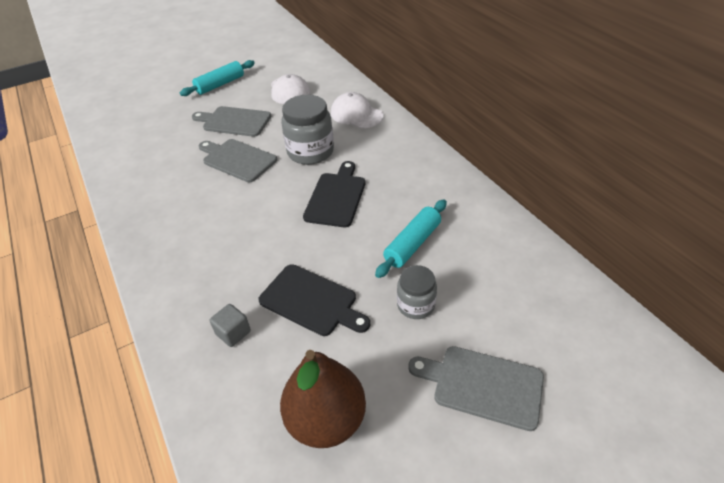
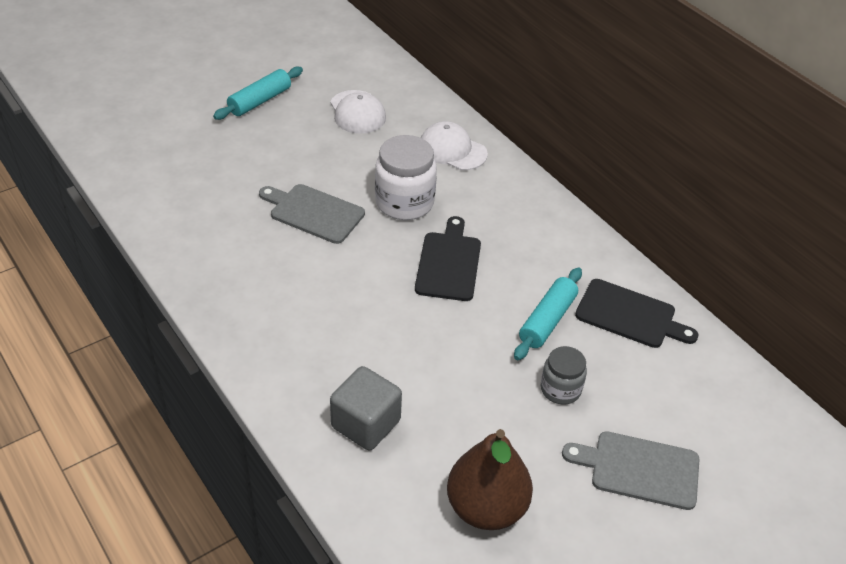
camera: 10 degrees left, 0 degrees up
grey cutting board [192,106,271,137] -> none
grey cube [210,304,251,347] -> grey cube [330,366,402,450], size x1.77
black cutting board [258,264,370,336] -> black cutting board moved to [575,279,698,348]
grey jar [281,95,334,165] -> white jar [375,135,437,220]

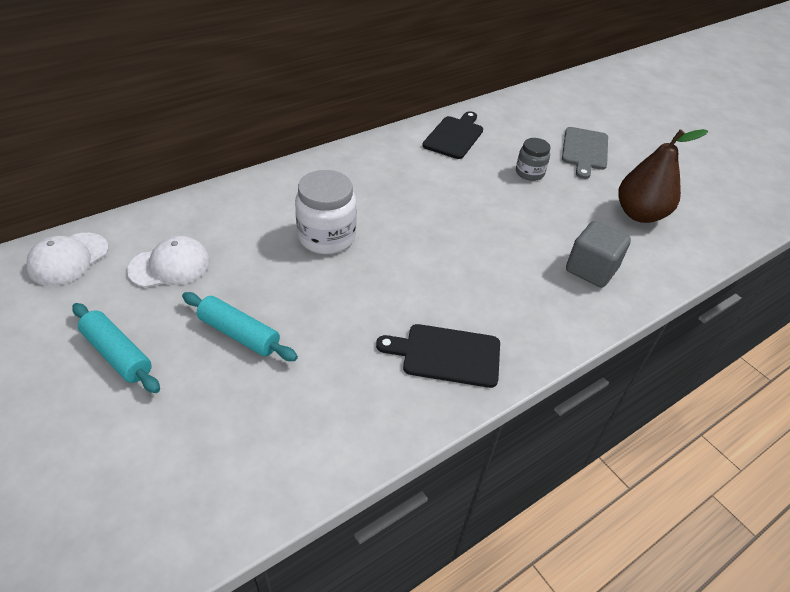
camera: 90 degrees left, 0 degrees up
grey cutting board [259,184,365,244] -> none
black cutting board [415,216,481,301] -> black cutting board moved to [376,324,500,388]
white cap [421,121,488,170] -> white cap moved to [26,233,109,286]
turquoise rolling pin [514,267,582,360] -> turquoise rolling pin moved to [182,292,298,361]

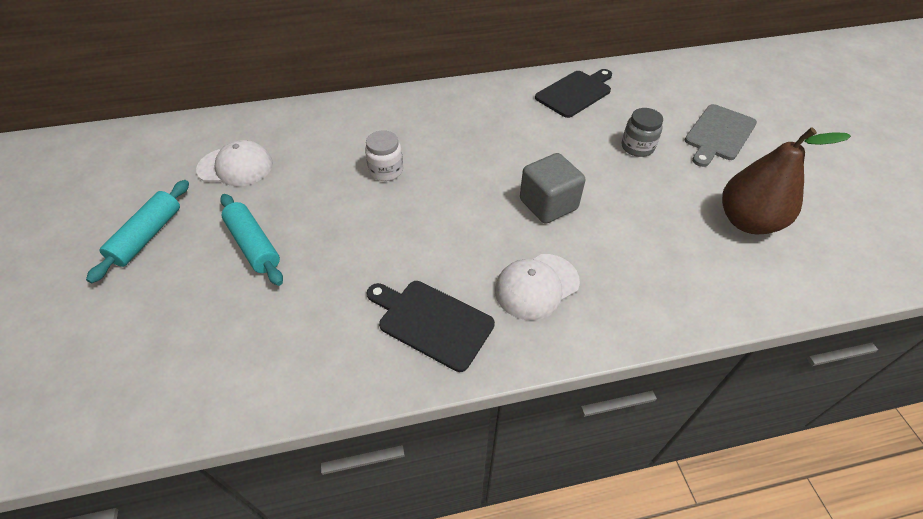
camera: 25 degrees right, 5 degrees up
white cap [26,233,109,286] -> white cap moved to [495,254,580,320]
turquoise rolling pin [72,303,160,393] -> turquoise rolling pin turned 45 degrees clockwise [86,180,189,283]
white jar [295,170,357,254] -> white jar [365,130,403,181], size x0.59
grey cube [566,221,631,288] -> grey cube moved to [520,153,585,224]

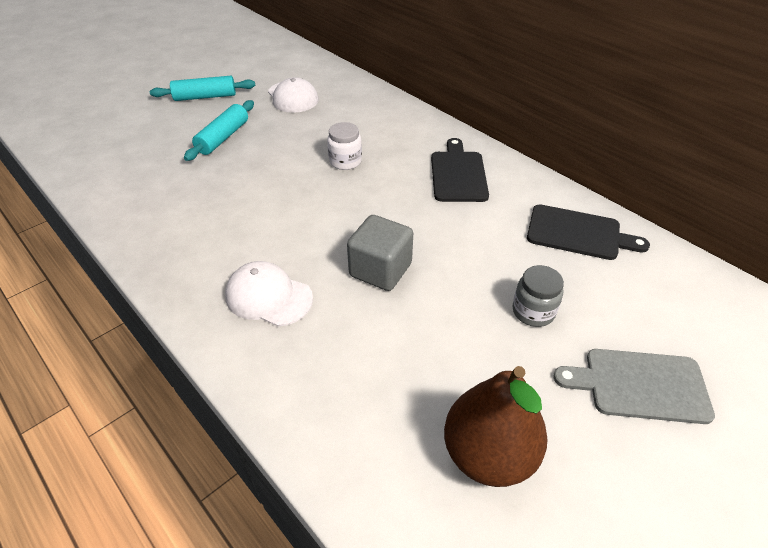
camera: 60 degrees right, 5 degrees down
black cutting board [367,281,495,372] -> black cutting board moved to [431,138,489,202]

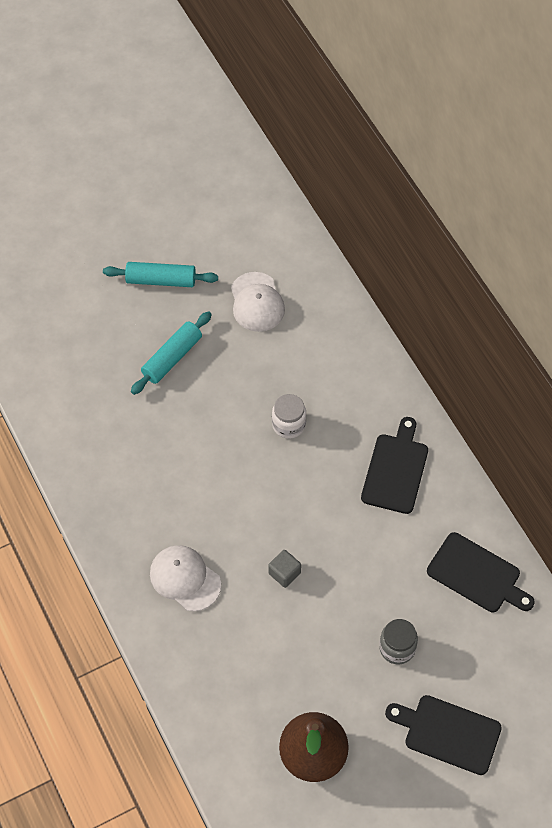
camera: 15 degrees right, 15 degrees up
grey cube [347,215,413,291] -> grey cube [268,550,301,588], size x0.57
grey cutting board [553,349,715,424] -> black cutting board [385,695,502,775]

